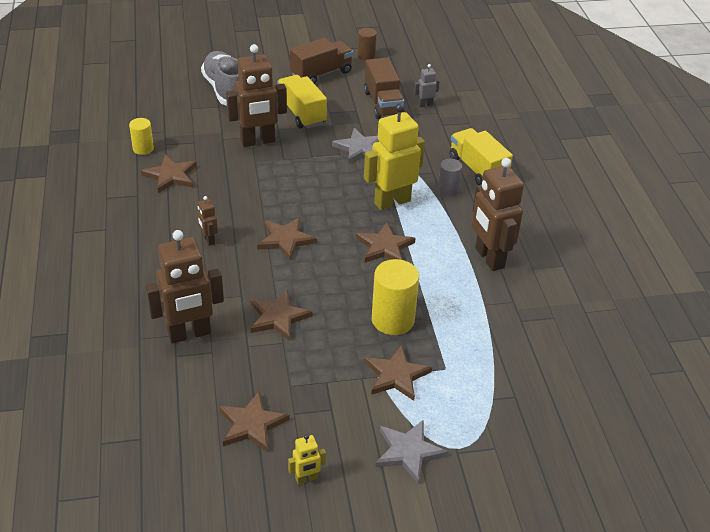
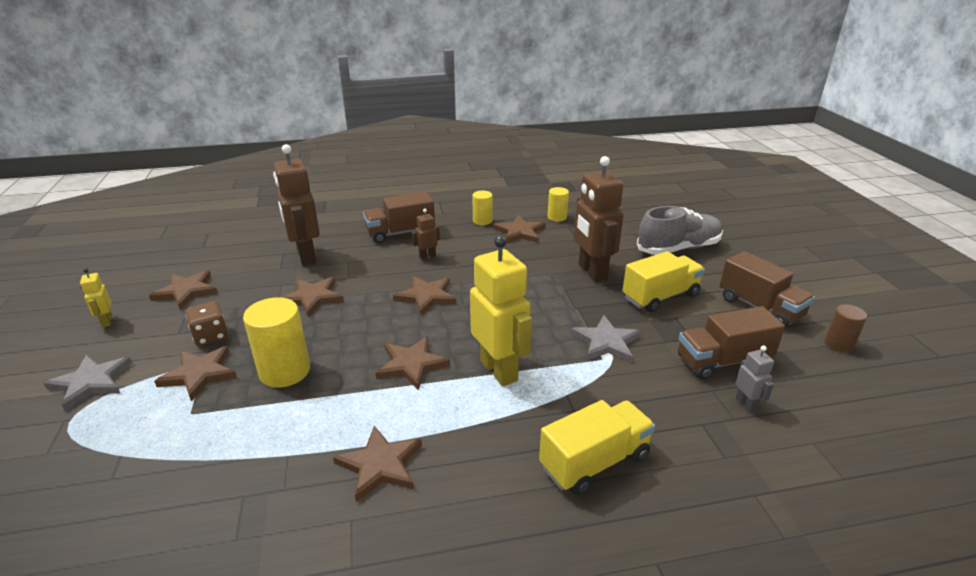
camera: 90 degrees right, 10 degrees down
grey cylinder [438,159,462,197] -> none
brown robot [472,158,524,271] -> brown star [333,426,422,502]
none -> brown dice [185,301,228,346]
none -> brown truck [363,191,435,243]
none -> yellow cylinder [472,191,493,225]

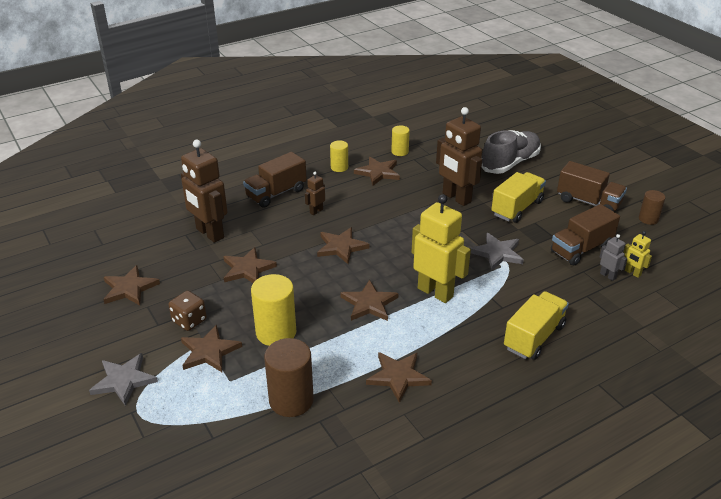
camera: 20 degrees left, 5 degrees up
yellow robot [80,268,112,327] -> yellow robot moved to [623,231,652,278]
none -> brown cylinder [264,338,314,417]

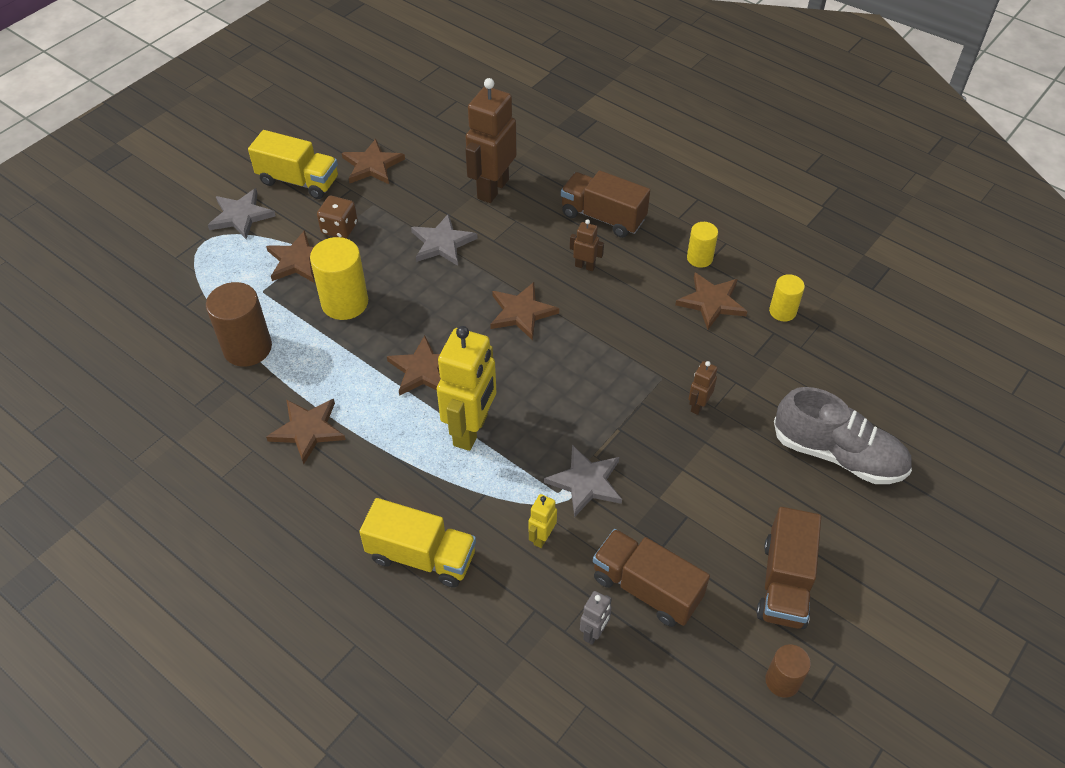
camera: 70 degrees right, 15 degrees up
brown star [223,247,277,283] -> grey star [411,213,478,266]
brown robot [436,107,482,206] -> brown robot [689,361,717,415], size x0.46
yellow truck [491,172,546,223] -> yellow truck moved to [248,130,338,199]
yellow robot [623,231,652,278] -> yellow robot moved to [529,494,557,548]

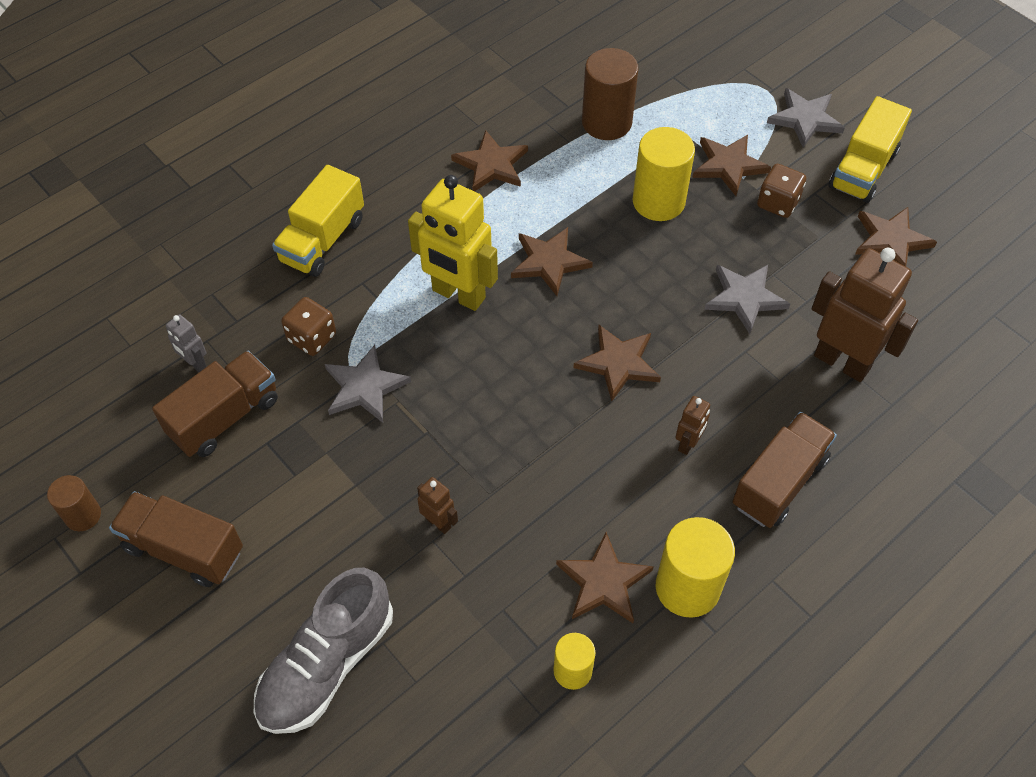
camera: 100 degrees right, 5 degrees up
yellow robot [529,494,557,548] -> brown dice [281,297,336,356]
yellow cylinder [687,222,718,268] -> yellow cylinder [656,517,735,618], size x1.74

